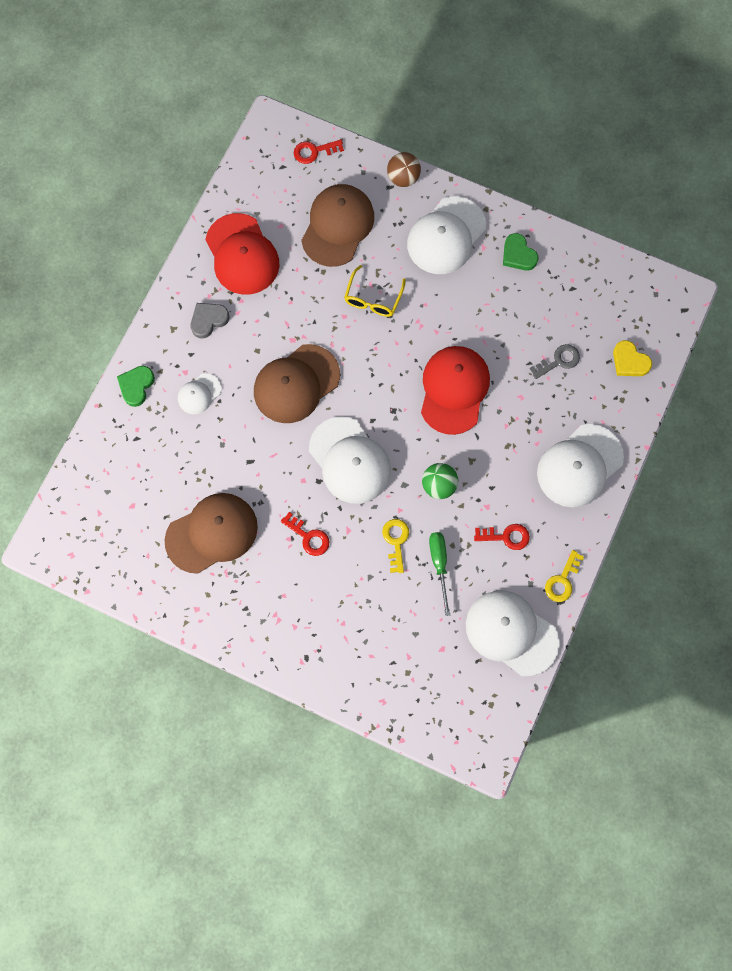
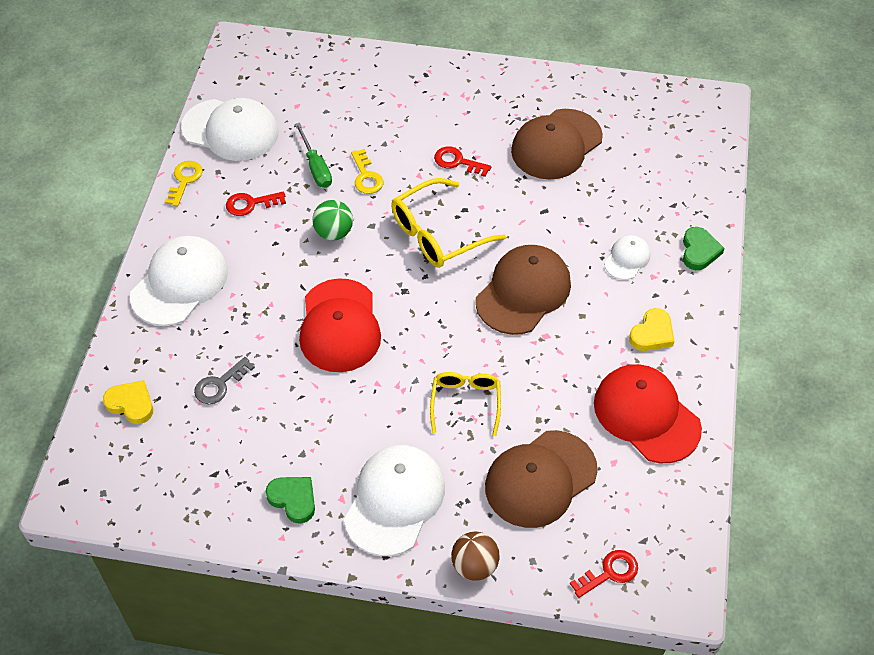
camera: 165 degrees right, 20 degrees down
grey heart [191,303,229,338] -> yellow heart [629,308,674,351]
brown cap [301,184,374,267] -> brown cap turned 45 degrees clockwise [485,430,597,528]
white cap [309,417,391,504] -> yellow glasses [391,178,506,268]

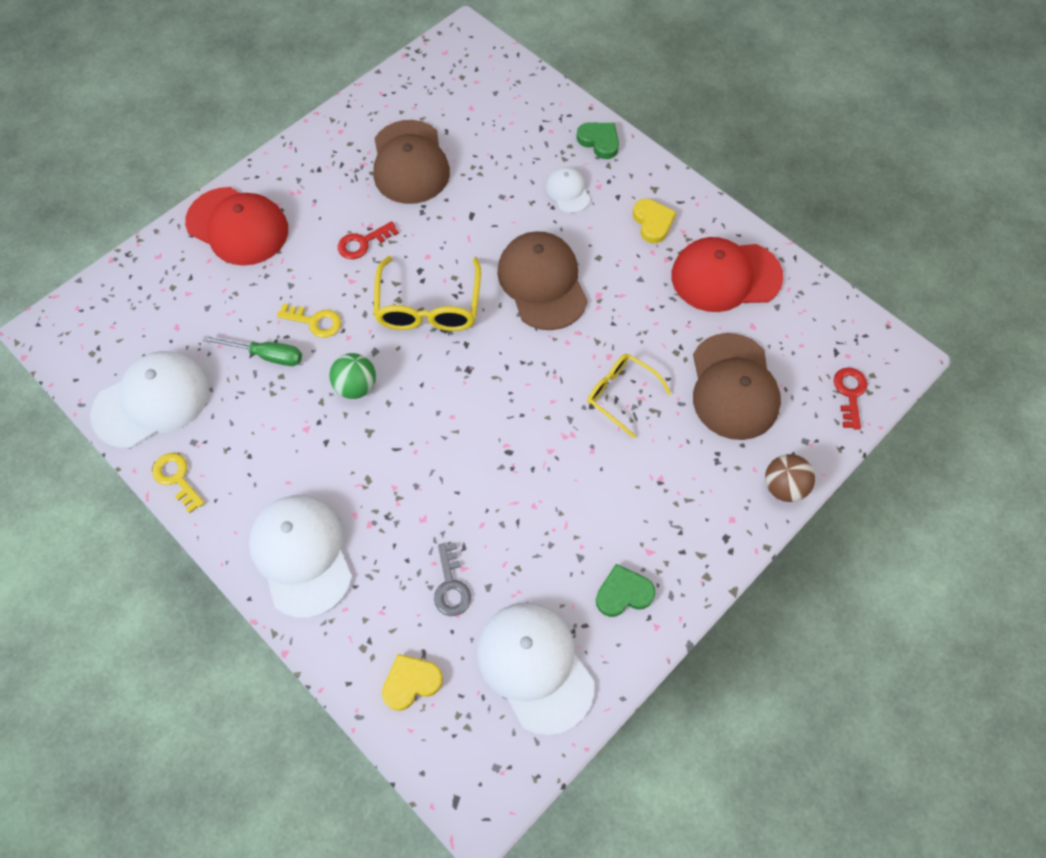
camera: 55 degrees left, 10 degrees up
red key [226,191,286,216] -> none
red cap [299,278,381,372] -> red cap moved to [185,187,288,266]
white cap [344,445,445,556] -> white cap moved to [477,602,595,735]

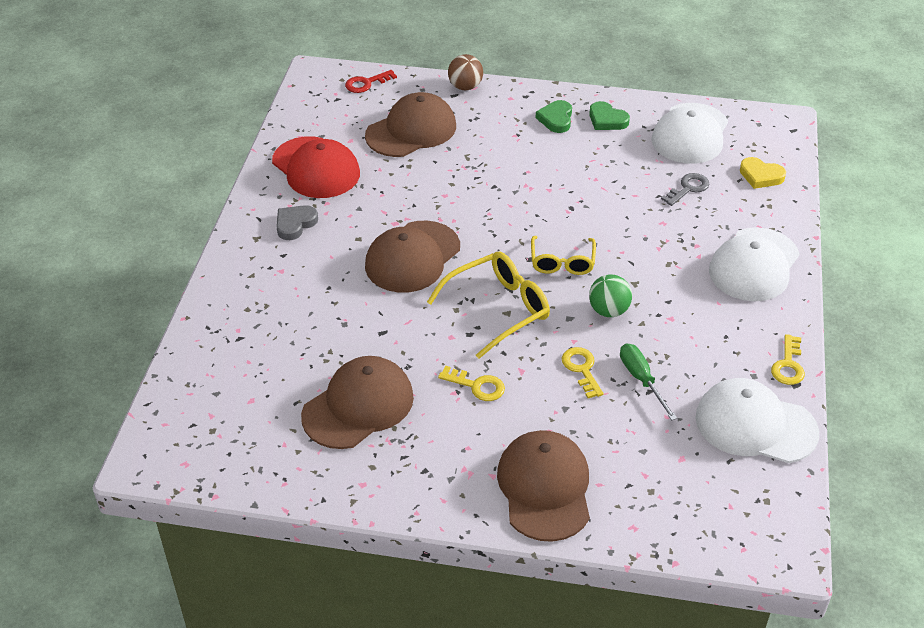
camera: 125 degrees left, 20 degrees down
red cap [185,187,288,266] -> brown cap [497,430,590,542]
red key [338,221,399,259] -> yellow key [438,366,505,401]
white cap [546,167,590,213] -> none
green heart [577,122,619,159] -> green heart moved to [536,100,572,133]
yellow glasses [587,354,672,439] -> yellow glasses moved to [531,236,596,275]
yellow heart [633,199,676,243] -> grey heart [276,205,318,240]

